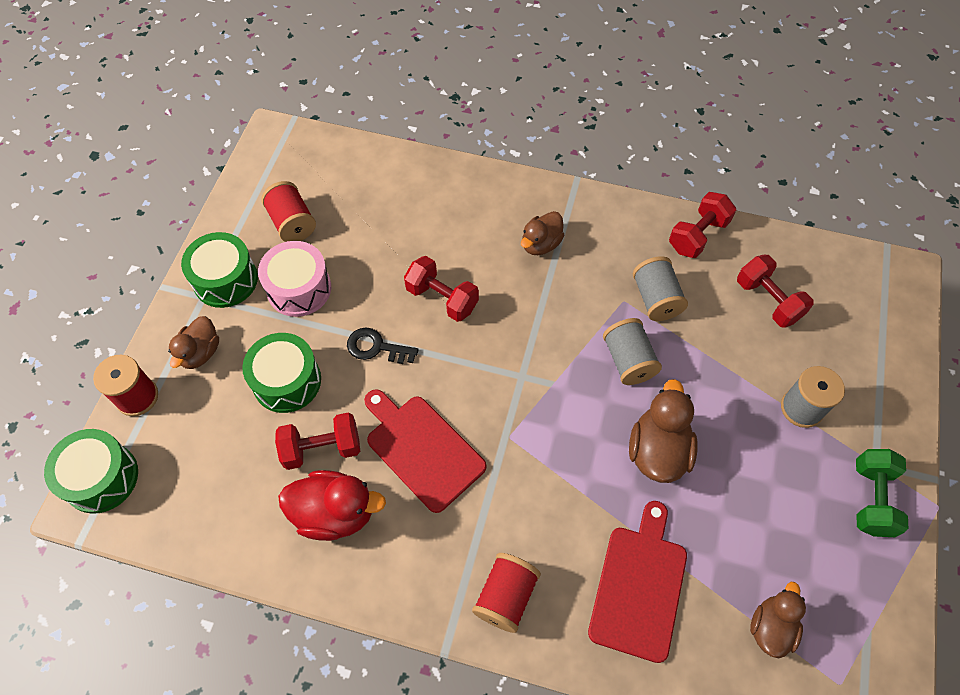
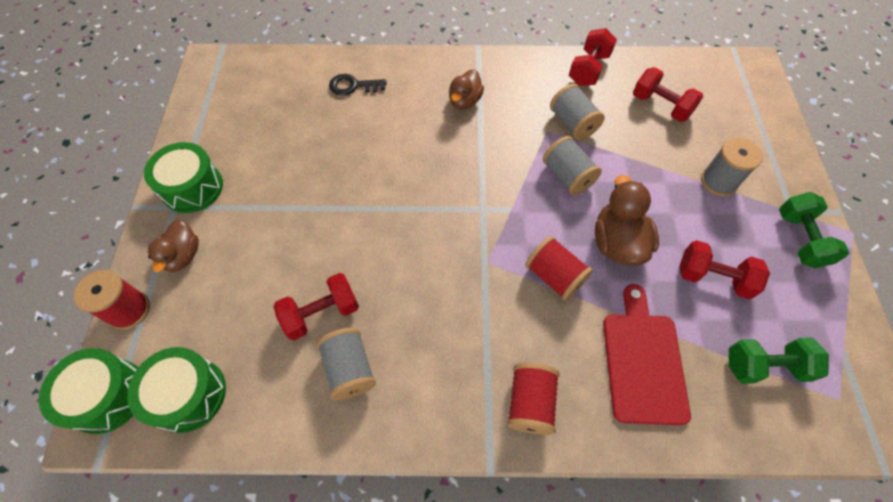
camera: 15 degrees left, 0 degrees up
green drum [242,333,321,413] -> green drum moved to [127,347,226,433]
pink drum [258,241,331,317] -> none
red spool [261,181,316,242] -> red spool moved to [525,236,593,301]
red duck [278,470,386,541] -> grey spool [317,328,376,400]
black key [347,328,418,364] -> black key moved to [329,74,387,96]
red cutting board [364,389,486,513] -> none
red dumbbell [404,256,479,322] -> red dumbbell moved to [679,240,770,299]
brown duck [750,582,806,658] -> green dumbbell [729,337,829,384]

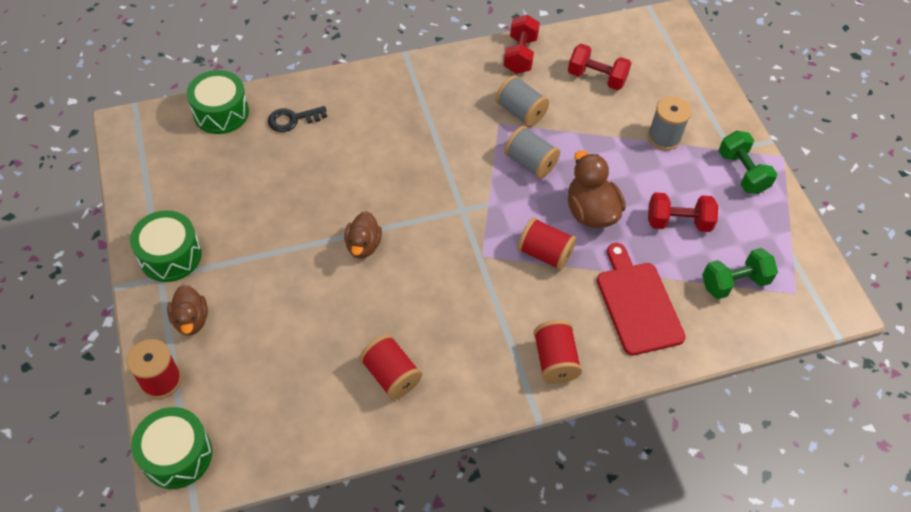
camera: 20 degrees left, 5 degrees down
green drum [127,347,226,433] -> green drum moved to [187,70,249,134]
red dumbbell [274,273,359,340] -> none
grey spool [317,328,376,400] -> red spool [360,334,422,400]
brown duck [449,69,484,110] -> brown duck moved to [344,211,382,258]

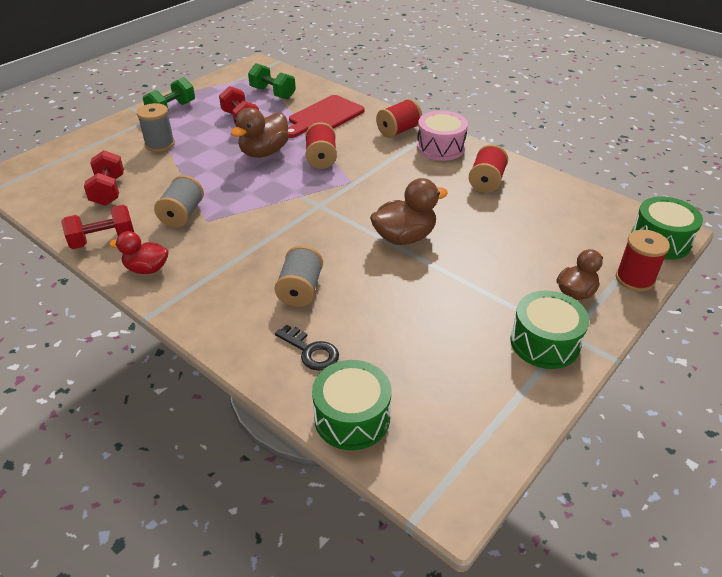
camera: 120 degrees left, 15 degrees down
brown duck [344,211,382,258] -> brown duck [370,178,448,245], size x1.51
grey spool [504,126,560,179] -> grey spool moved to [275,245,323,307]
none -> red duck [109,231,168,274]
none -> pink drum [417,111,468,161]

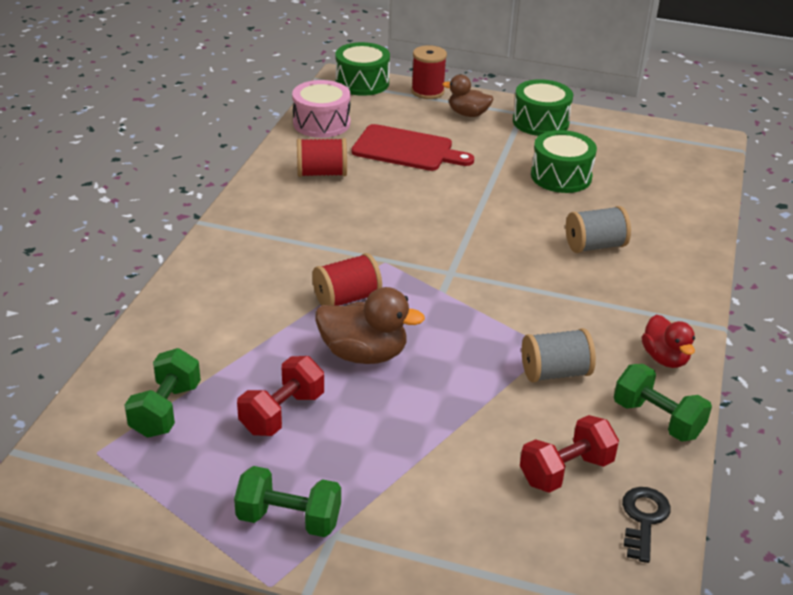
camera: 115 degrees left, 5 degrees down
red dumbbell [61,205,134,249] -> green dumbbell [614,364,712,442]
grey spool [137,103,175,152] -> none
black key [275,324,339,371] -> black key moved to [622,487,671,563]
red cutting board [288,95,365,138] -> red cutting board moved to [352,124,474,171]
green drum [312,360,391,450] -> green drum moved to [531,130,597,193]
brown duck [370,178,448,245] -> none
red spool [376,99,422,138] -> none
pink drum [417,111,468,161] -> pink drum moved to [292,80,351,138]

